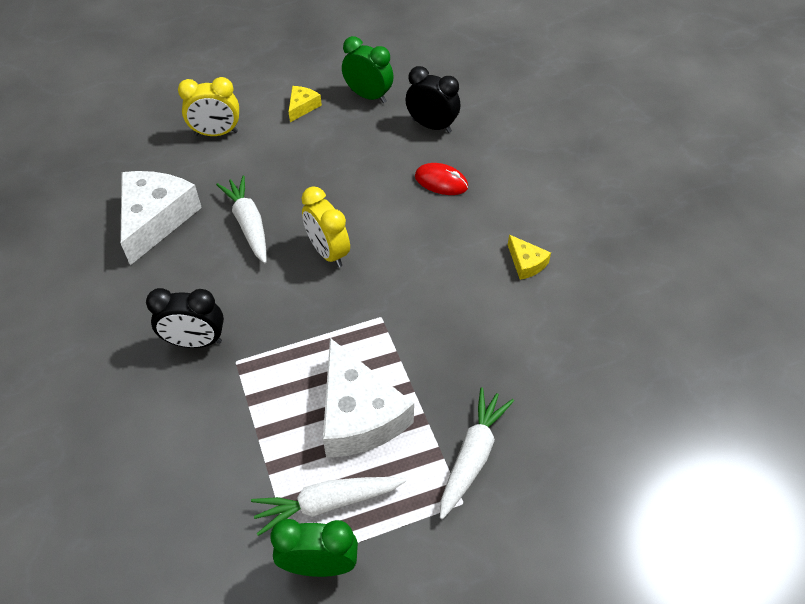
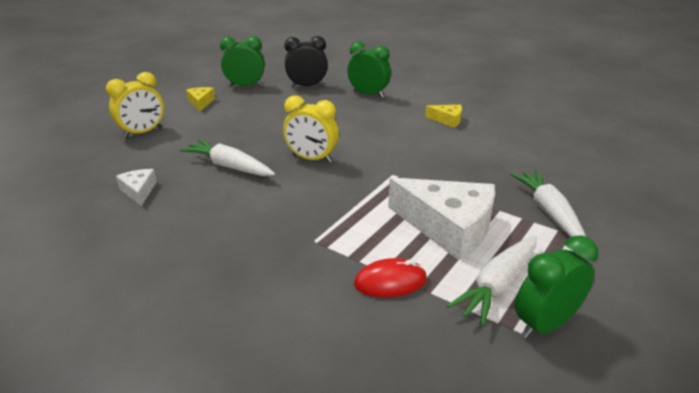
camera: 35 degrees left, 20 degrees down
white cheese [120,171,202,265] -> white cheese [116,169,157,206], size x0.47
black clock [146,288,224,348] -> none
red mouse [415,163,468,195] -> red mouse moved to [354,258,427,298]
none -> green clock [347,41,391,98]

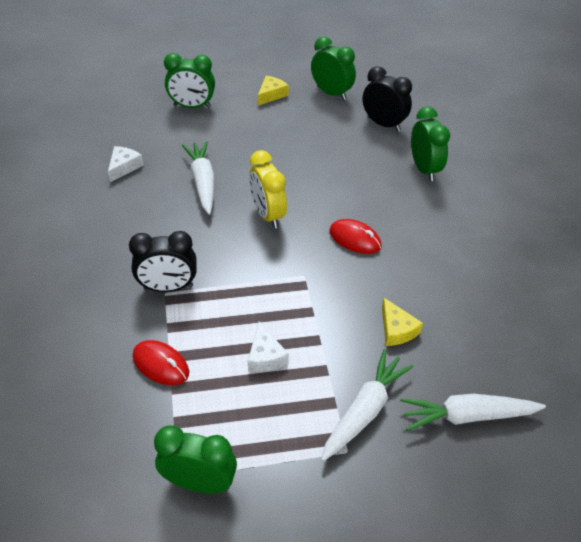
camera: 45 degrees right, 15 degrees up
yellow clock [106,72,164,138] -> green clock [164,53,215,108]
white cheese [388,177,495,260] -> white cheese [248,322,289,372], size x0.47
yellow cheese [425,105,462,128] -> yellow cheese moved to [382,298,423,346]
white carrot [447,236,537,326] -> white carrot moved to [400,394,546,431]
none -> black clock [129,231,196,292]
none -> red mouse [329,219,382,254]

